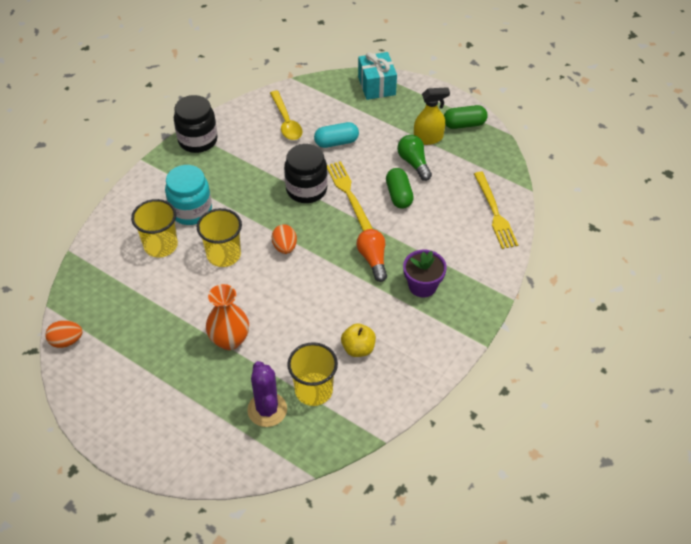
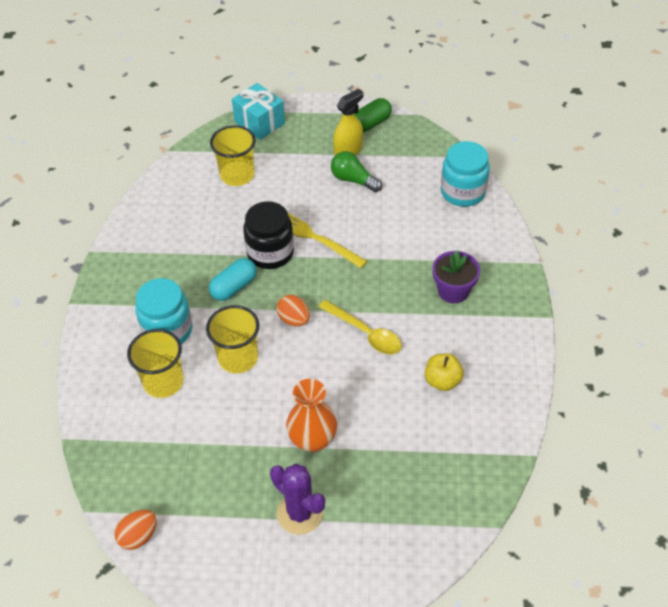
camera: 30 degrees left, 0 degrees up
black jar [174,95,218,153] -> none
purple cactus [247,361,287,427] -> purple cactus moved to [270,464,325,535]
yellow spoon [270,90,302,140] -> yellow spoon moved to [318,300,402,354]
yellow cup [287,342,338,406] -> yellow cup moved to [210,125,256,186]
turquoise capsule [314,122,359,148] -> turquoise capsule moved to [209,258,257,301]
orange light bulb [357,229,387,282] -> none
green capsule [386,168,414,209] -> none
yellow fork [474,172,518,249] -> turquoise jar [441,141,490,207]

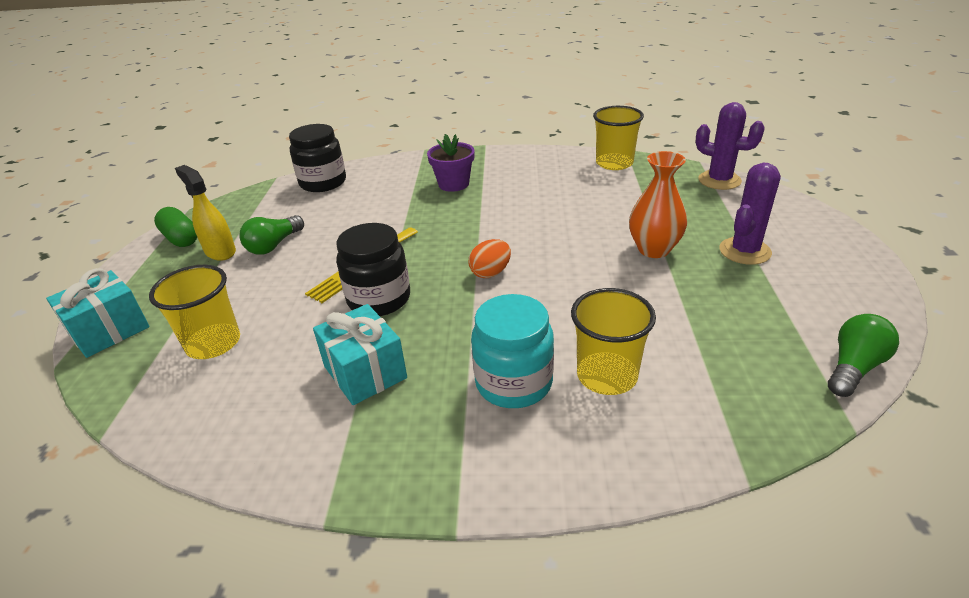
camera: 90 degrees left, 15 degrees down
orange egg [114,510,157,550] -> green light bulb [828,314,899,397]
yellow cup [206,305,259,373] -> yellow cup moved to [593,106,644,170]
turquoise capsule [209,258,257,301] -> none
yellow spoon [318,300,402,354] -> none
yellow apple [425,354,464,391] -> none
turquoise jar [441,141,490,207] -> black jar [289,124,346,192]
none -> turquoise gift [313,304,407,405]
none -> purple cactus [695,102,765,190]

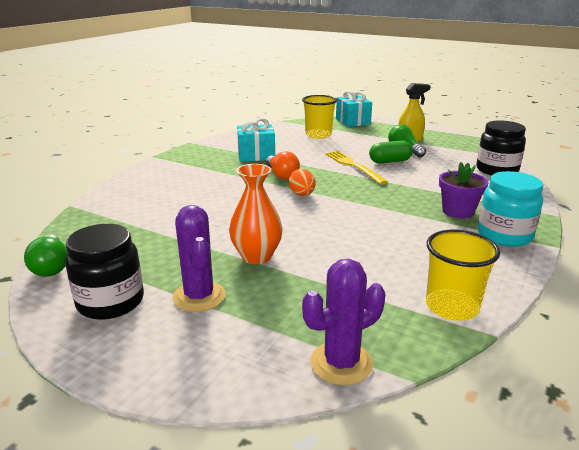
camera: 115 degrees right, 10 degrees down
green capsule [154,207,197,247] -> green capsule moved to [369,141,413,163]
black jar [336,223,410,316] -> black jar moved to [65,224,144,320]
turquoise jar [471,294,554,408] -> turquoise jar moved to [478,171,543,247]
yellow cup [571,288,656,395] -> none
none -> orange light bulb [266,151,300,180]

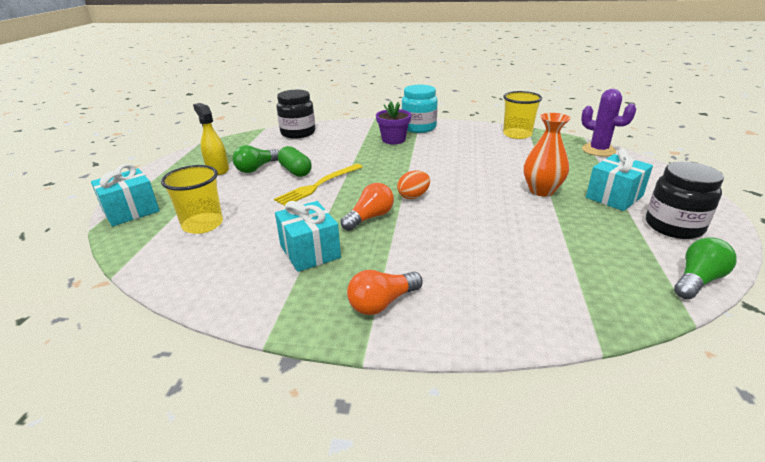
camera: 110 degrees left, 5 degrees up
purple cactus [173,205,226,312] -> turquoise gift [586,149,653,211]
none -> orange light bulb [347,270,423,315]

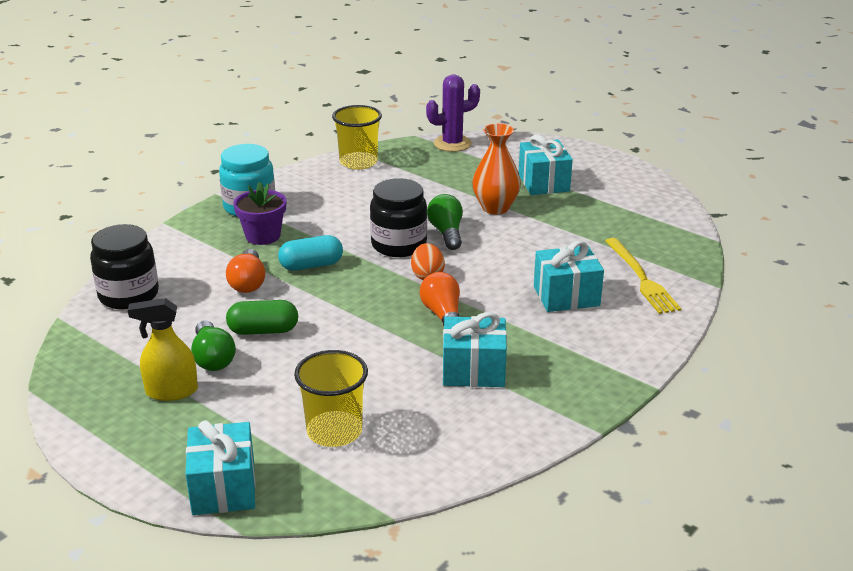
camera: 60 degrees left, 0 degrees up
yellow fork [274,164,363,206] -> yellow fork moved to [605,238,681,314]
orange light bulb [347,270,423,315] -> orange light bulb moved to [226,249,265,293]
black jar [646,162,724,239] -> black jar moved to [370,178,427,257]
green light bulb [674,238,737,299] -> green light bulb moved to [427,194,463,250]
none -> turquoise capsule [278,235,343,271]
none -> turquoise gift [534,241,604,312]

